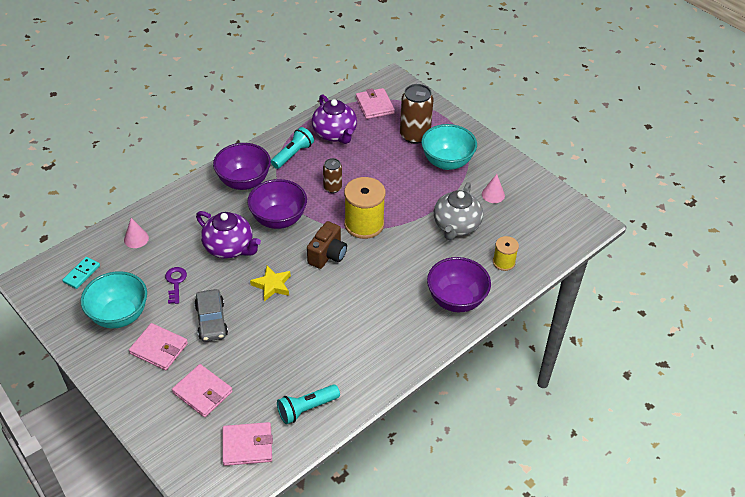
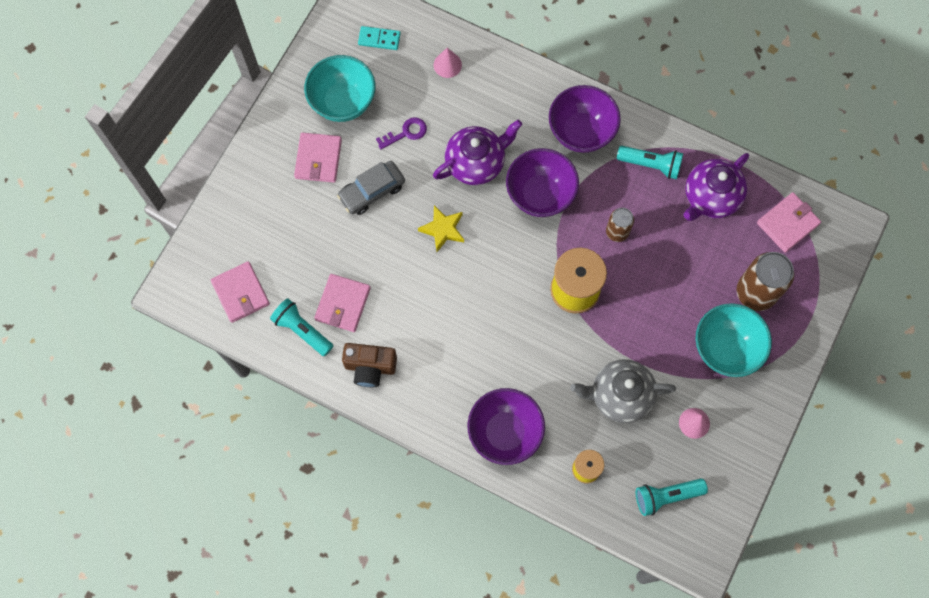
camera: 70 degrees right, 25 degrees up
pink wallet [172,364,233,417] -> pink wallet moved to [314,274,371,332]
purple teapot [196,211,261,259] -> purple teapot turned 135 degrees counterclockwise [433,120,522,185]
brown camera [307,221,347,269] -> brown camera moved to [342,343,397,387]
none -> turquoise flashlight [636,479,708,516]

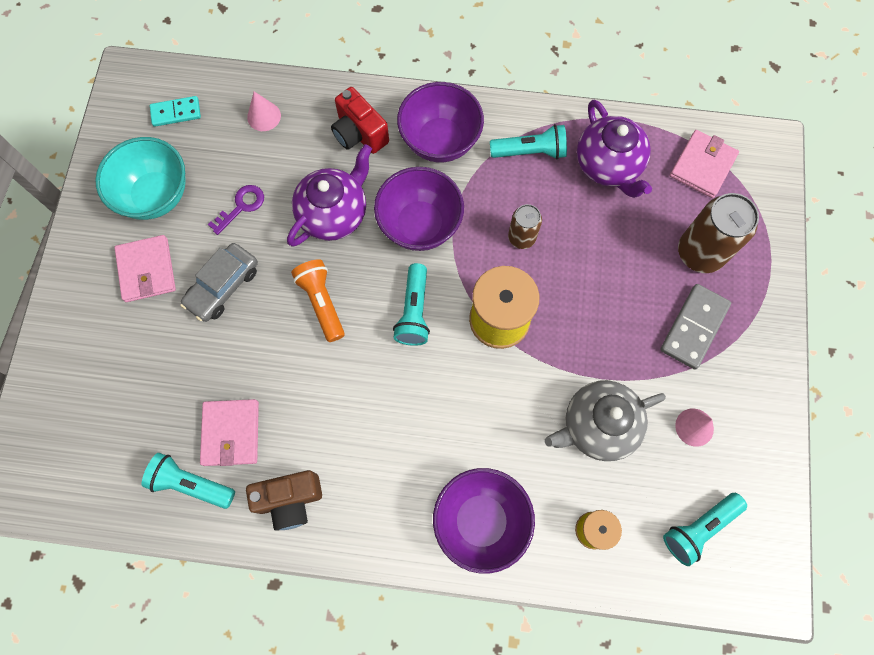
camera: 20 degrees left, 0 degrees up
pink wallet [211,261,270,323] -> none
yellow star [418,205,464,252] -> orange flashlight [291,259,345,342]
purple teapot [684,153,749,221] -> purple teapot turned 45 degrees counterclockwise [577,100,652,198]
turquoise bowl [696,303,772,377] -> grey domino [660,284,731,369]
none -> red camera [331,87,389,154]
none -> turquoise flashlight [393,263,430,346]

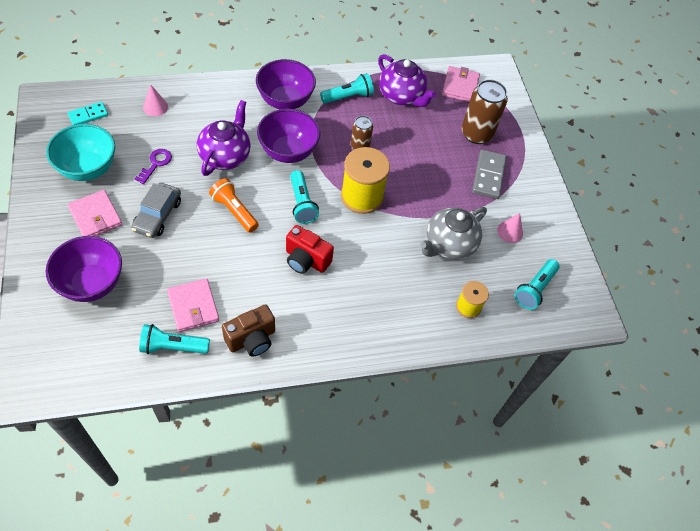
camera: 25 degrees left, 15 degrees down
red camera [331,87,389,154] -> red camera moved to [286,225,334,274]
purple bowl [433,468,535,574] -> purple bowl moved to [46,236,122,302]

